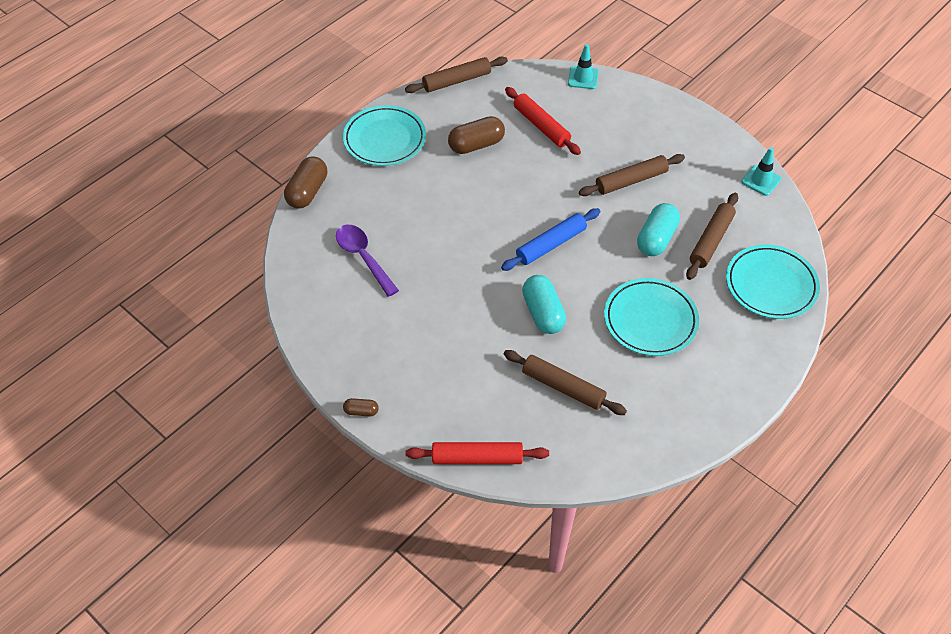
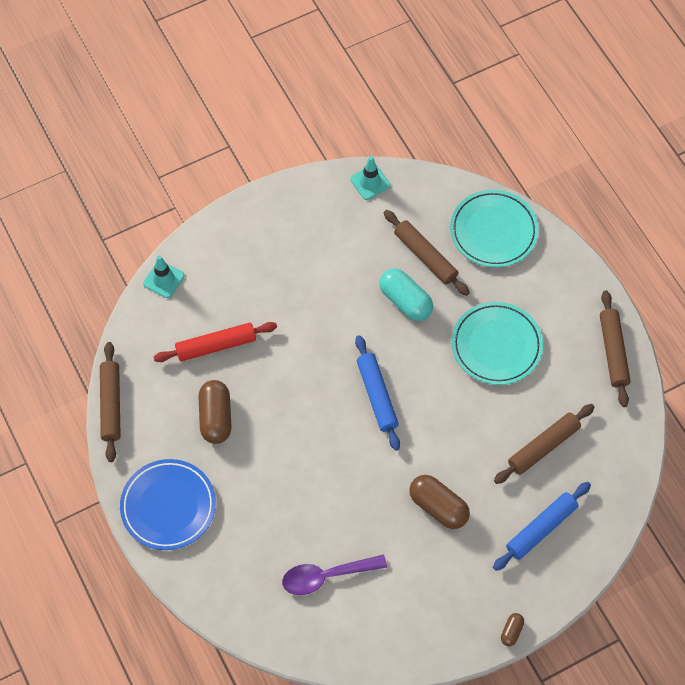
camera: 70 degrees left, 10 degrees up
brown capsule [284,156,327,208] -> brown capsule moved to [409,475,470,529]
turquoise plate [343,105,426,166] -> blue plate [120,459,216,550]
red rolling pin [406,442,549,464] -> none
turquoise capsule [522,275,566,334] -> none
brown rolling pin [579,154,685,196] -> brown rolling pin moved to [600,290,631,407]
none -> blue rolling pin [493,482,591,571]

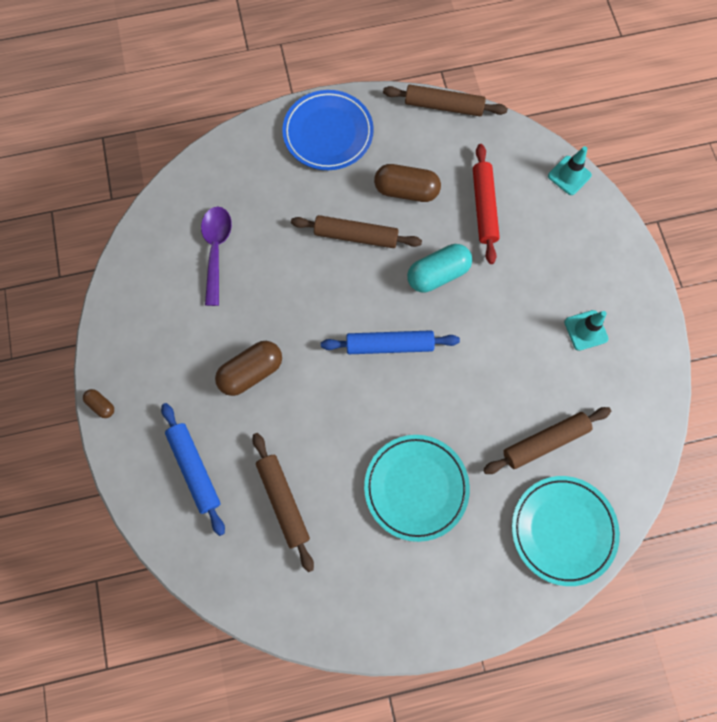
camera: 105 degrees right, 10 degrees up
turquoise traffic cone [350,156,390,200] -> turquoise traffic cone moved to [564,310,608,351]
turquoise capsule [379,268,433,321] -> turquoise capsule moved to [407,244,472,292]
brown rolling pin [600,290,631,407] -> brown rolling pin moved to [291,215,422,248]

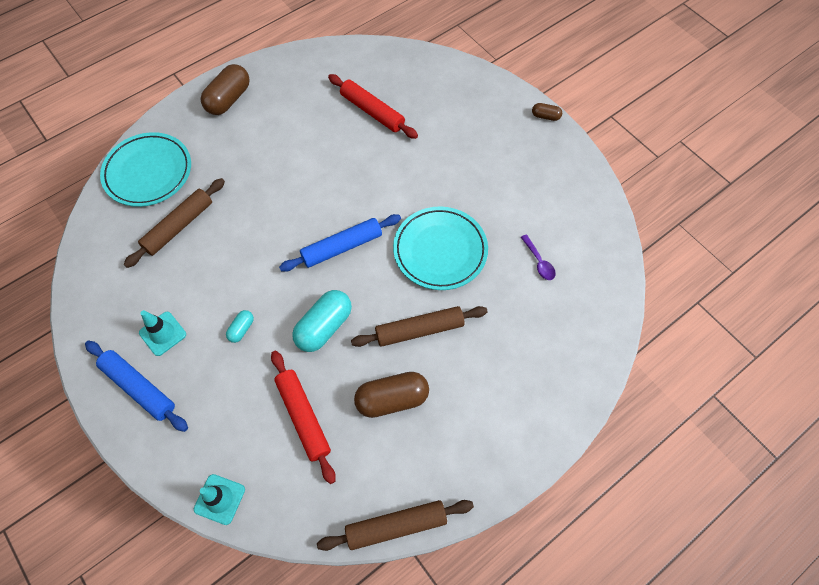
camera: 155 degrees right, 10 degrees down
blue rolling pin [161,403,225,536] -> blue rolling pin moved to [85,341,188,432]
purple spoon [201,207,232,306] -> purple spoon [521,234,556,280], size x0.54
brown capsule [215,341,282,396] -> brown capsule moved to [201,64,250,115]
brown rolling pin [252,433,314,572] -> red rolling pin [328,74,418,139]
blue plate [282,90,374,170] -> none
turquoise plate [364,435,470,542] -> turquoise plate moved to [393,207,488,290]
none -> turquoise capsule [226,310,254,343]

